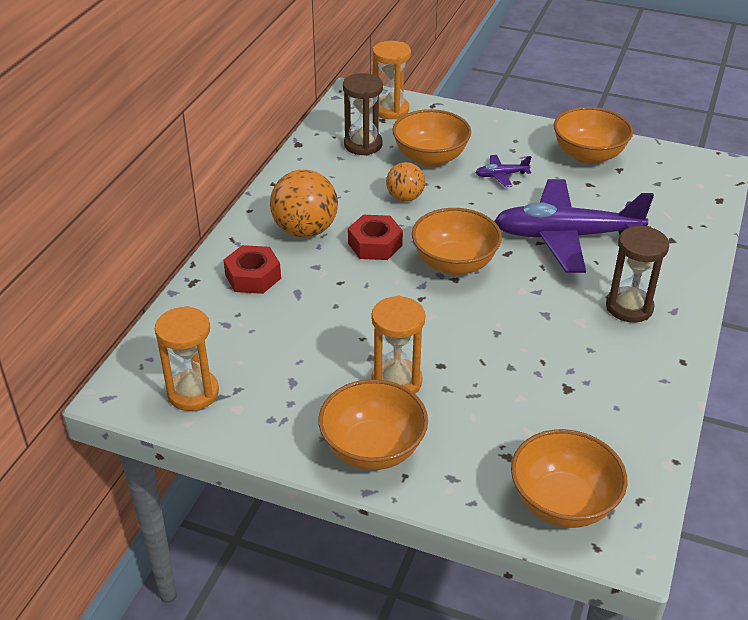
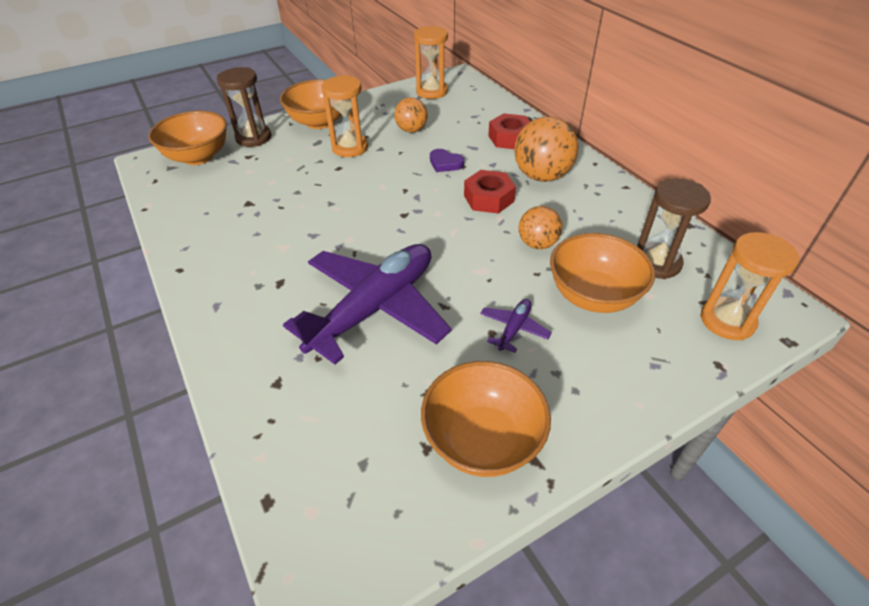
camera: 130 degrees right, 5 degrees up
orange bowl [412,208,502,275] -> none
brown hourglass [606,226,669,323] -> brown hourglass moved to [217,67,271,147]
none -> orange ball [394,97,428,133]
none -> purple heart [430,149,464,172]

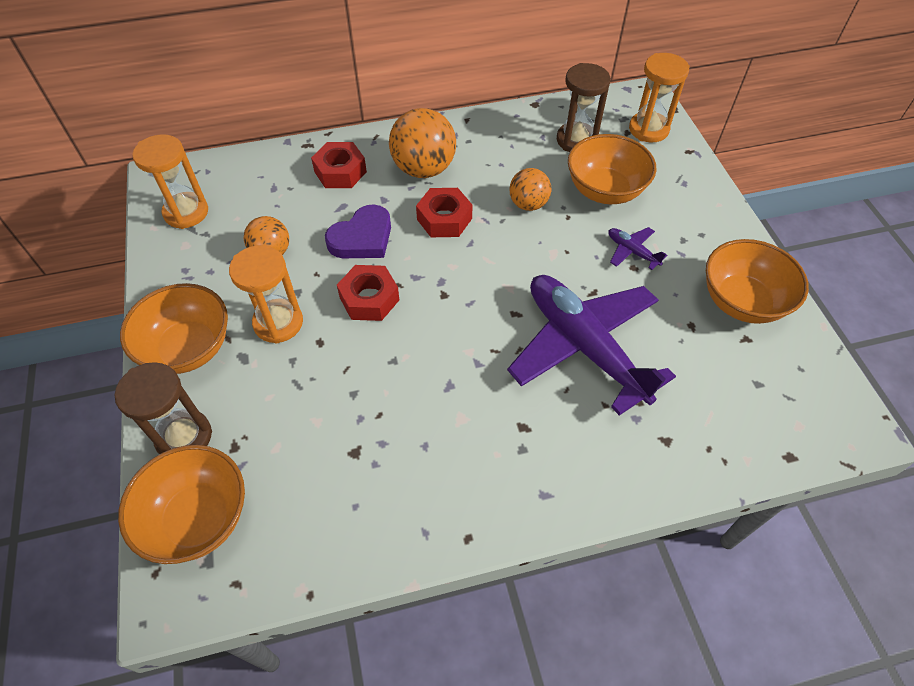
camera: 75 degrees left, 10 degrees up
purple heart [430,149,464,172] -> purple heart [325,204,391,258], size x1.61
none -> red nut [337,265,399,321]

